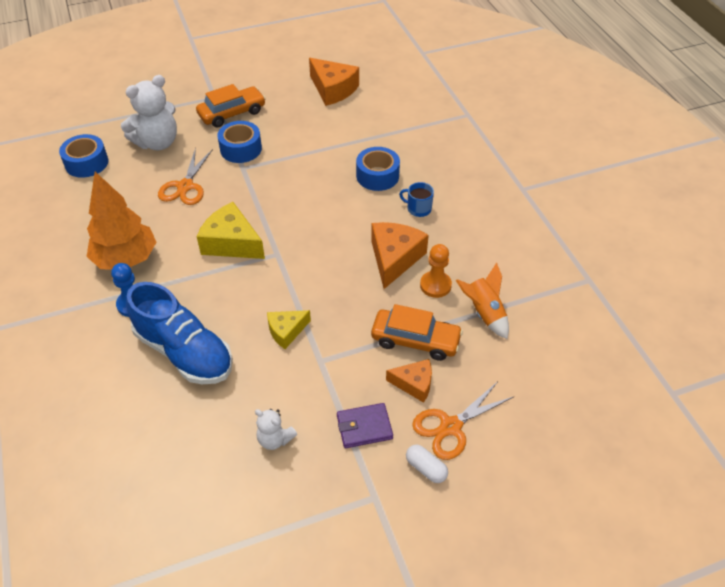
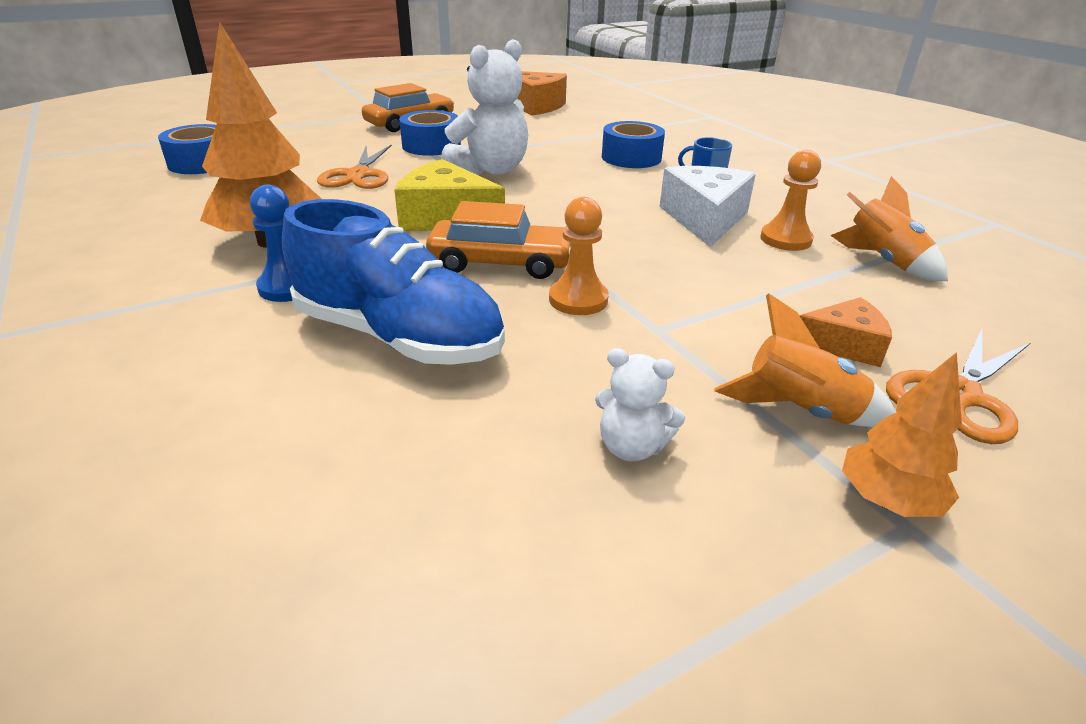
camera: 10 degrees left, 15 degrees down
white teddy bear [121,75,177,150] -> white teddy bear moved to [441,39,528,175]
yellow cheese [267,310,311,349] -> orange pawn [549,197,609,315]
purple wallet [337,403,393,448] -> orange rocket [714,293,896,427]
orange cheese [371,222,429,289] -> white cheese [659,166,756,247]
orange car [371,304,463,361] -> orange car moved to [426,201,571,279]
white capsule [406,444,448,483] -> none
none -> orange tree [842,352,962,517]

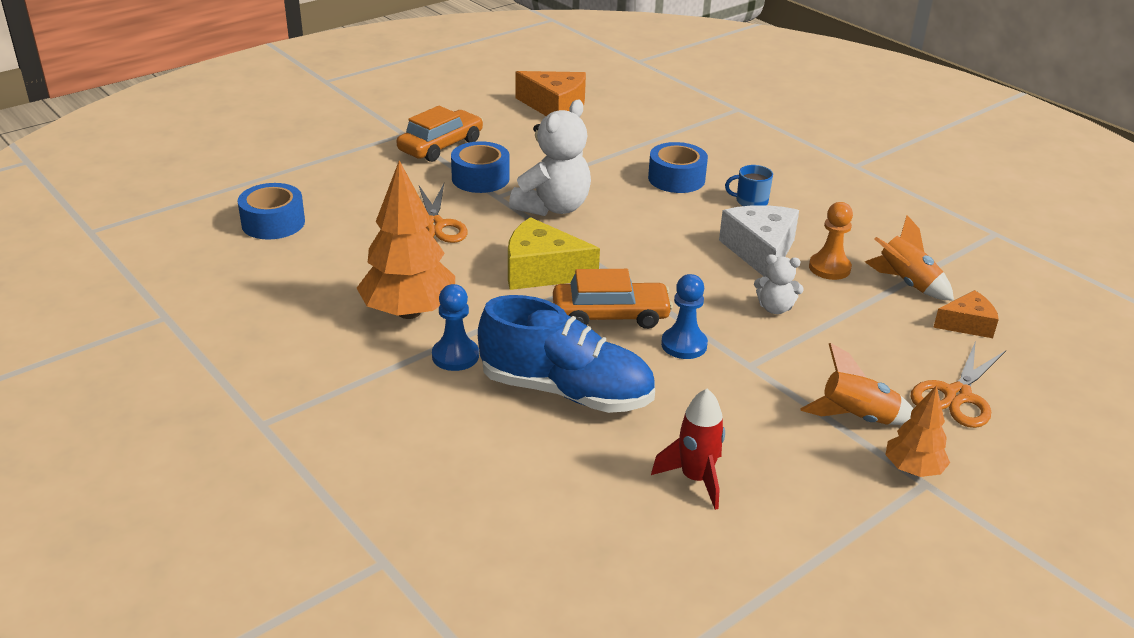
camera: 10 degrees left, 0 degrees up
orange pawn [549,197,609,315] -> blue pawn [661,274,708,359]
white teddy bear [595,348,685,462] -> white teddy bear moved to [754,254,804,314]
orange cheese [799,297,892,367] -> orange cheese moved to [933,290,999,338]
none -> red rocket [651,389,725,510]

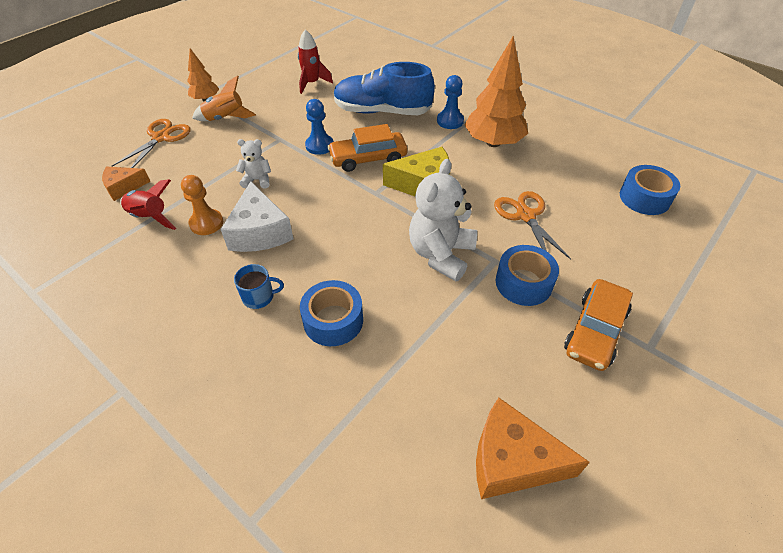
camera: 170 degrees right, 15 degrees up
orange rocket [865,215,954,301] -> red rocket [120,179,176,230]

